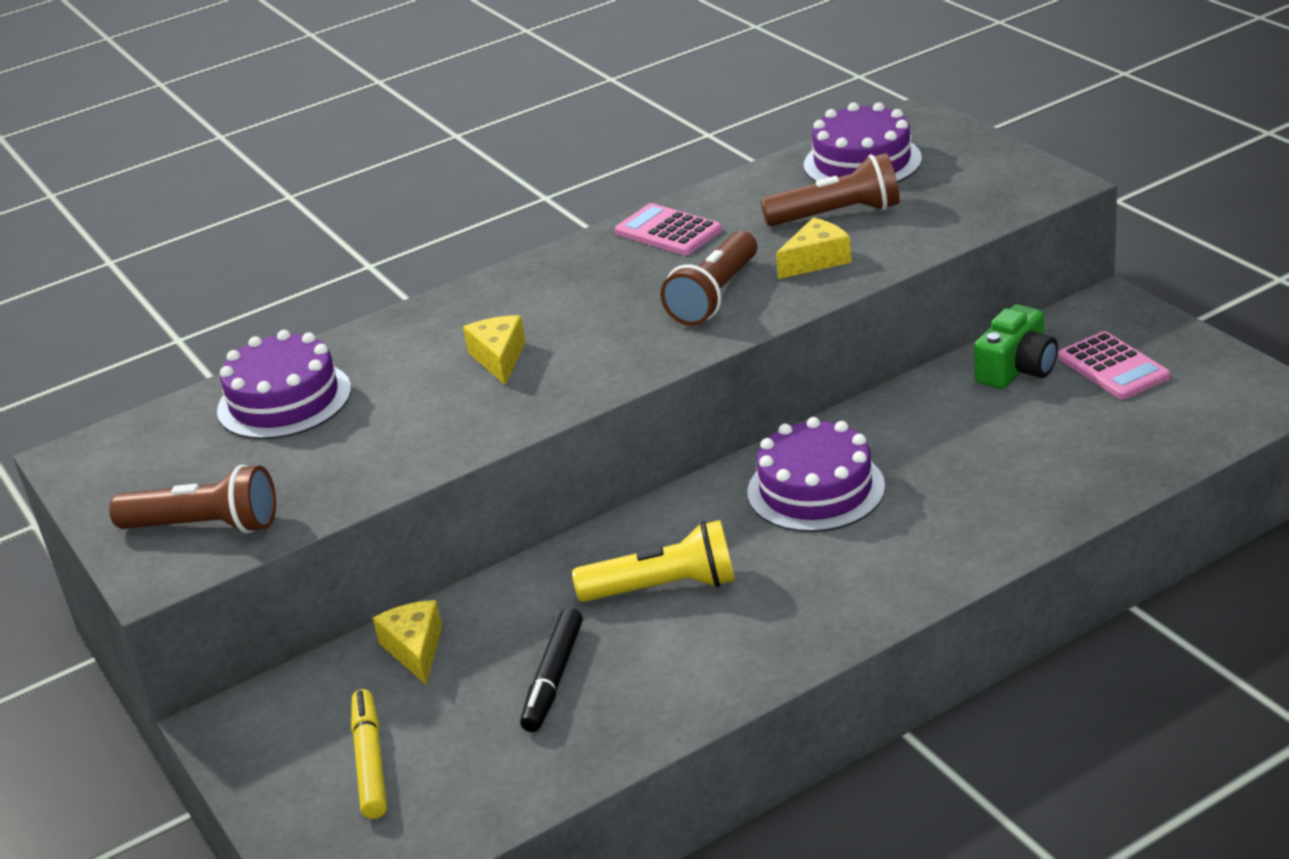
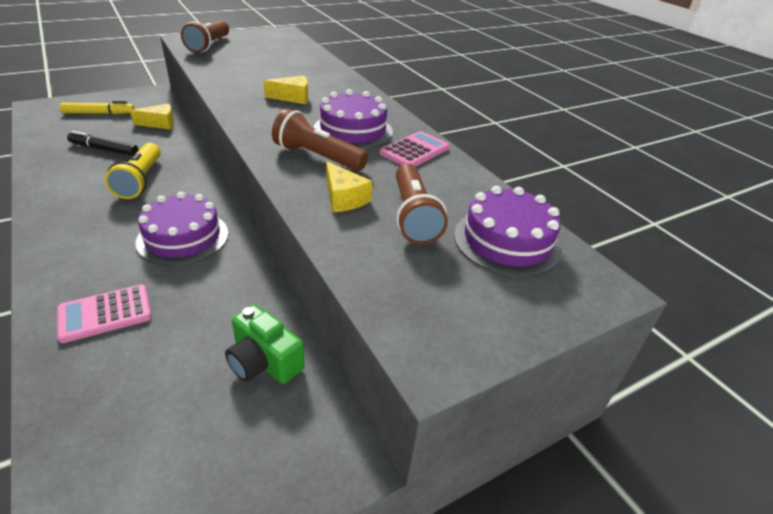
camera: 85 degrees right, 5 degrees up
purple cake [217,330,351,439] -> purple cake moved to [313,89,393,149]
pink calculator [1058,331,1170,399] -> pink calculator moved to [57,285,152,343]

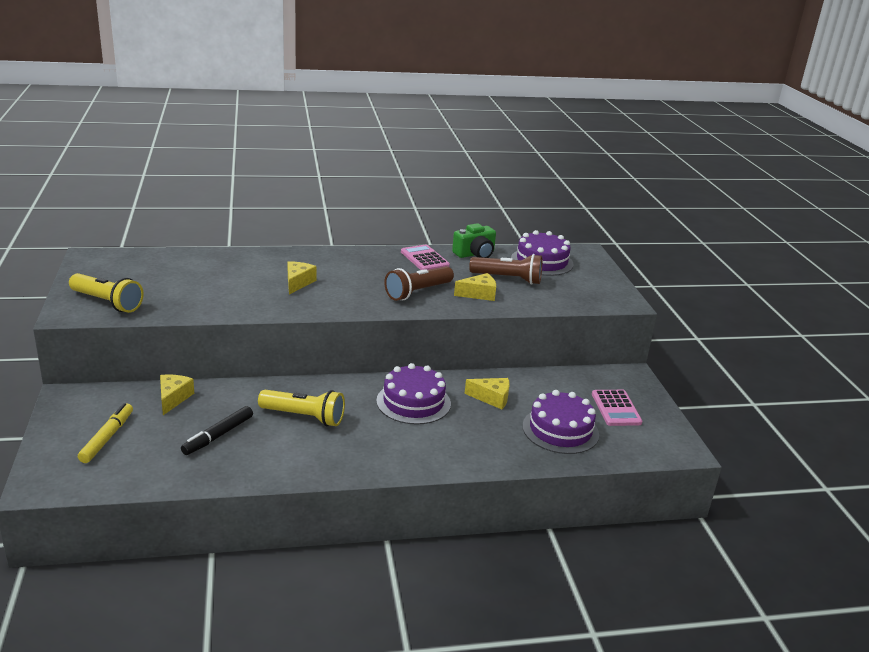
camera: 70 degrees left, 10 degrees down
pink calculator [57,285,152,343] -> pink calculator moved to [592,390,642,426]
brown flashlight [181,21,229,53] -> yellow flashlight [69,273,144,313]
green camera [225,305,305,384] -> green camera moved to [452,223,496,258]
purple cake [313,89,393,149] -> purple cake moved to [522,390,599,454]
none -> yellow cheese [465,378,510,409]

